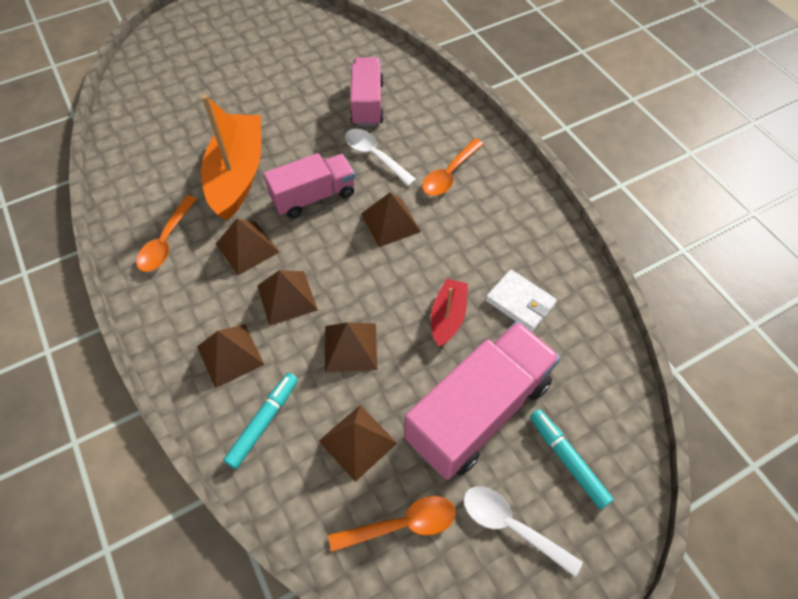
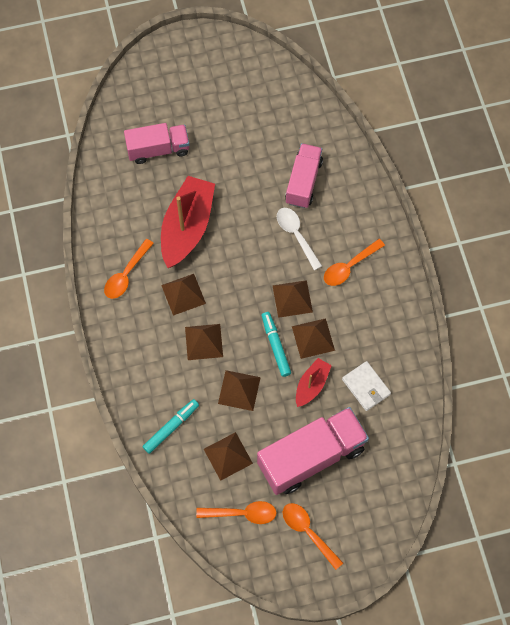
camera: 15 degrees right, 10 degrees up
brown pyramid [197,325,265,388] -> brown pyramid moved to [292,318,335,359]
orange boat [201,95,261,221] -> red boat [161,176,215,268]
pink truck [264,153,356,218] -> pink truck moved to [124,123,190,164]
white spoon [463,486,583,577] -> orange spoon [283,503,343,570]
turquoise marker [530,409,613,509] -> turquoise marker moved to [262,312,291,377]

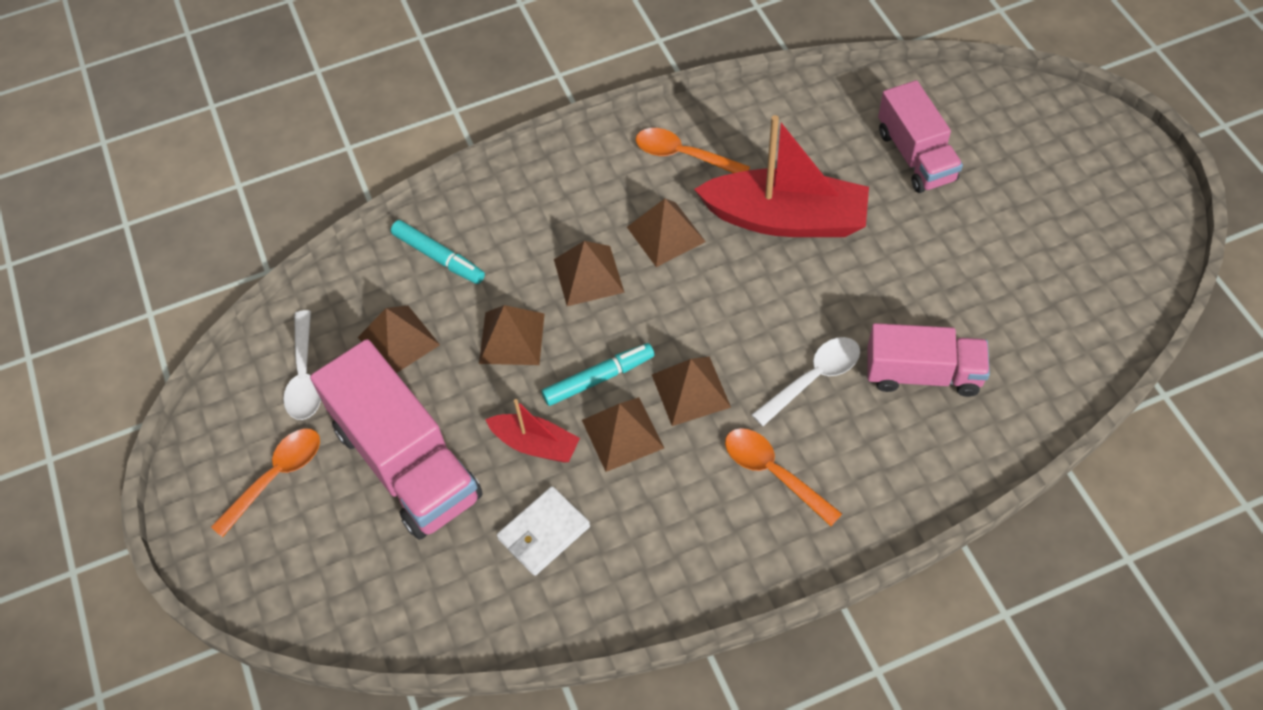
camera: 85 degrees right, 10 degrees down
orange spoon [196,501,276,524] -> white spoon [283,310,321,420]

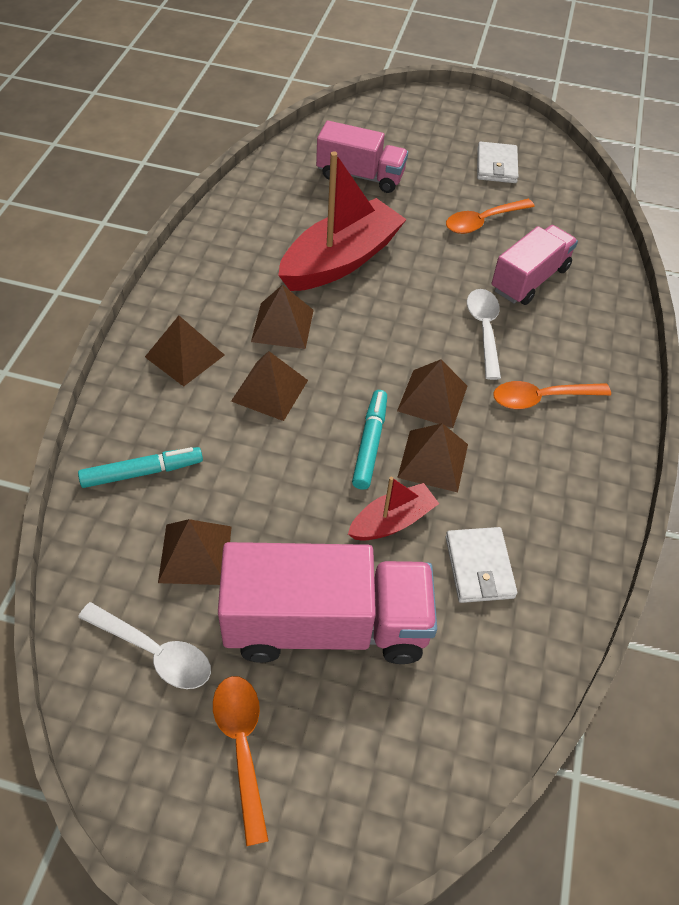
camera: 60 degrees left, 5 degrees down
brown pyramid [479,305,545,365] -> brown pyramid moved to [145,316,224,387]
orange spoon [635,128,750,173] -> orange spoon moved to [446,199,535,234]
none -> white wallet [477,141,518,183]

